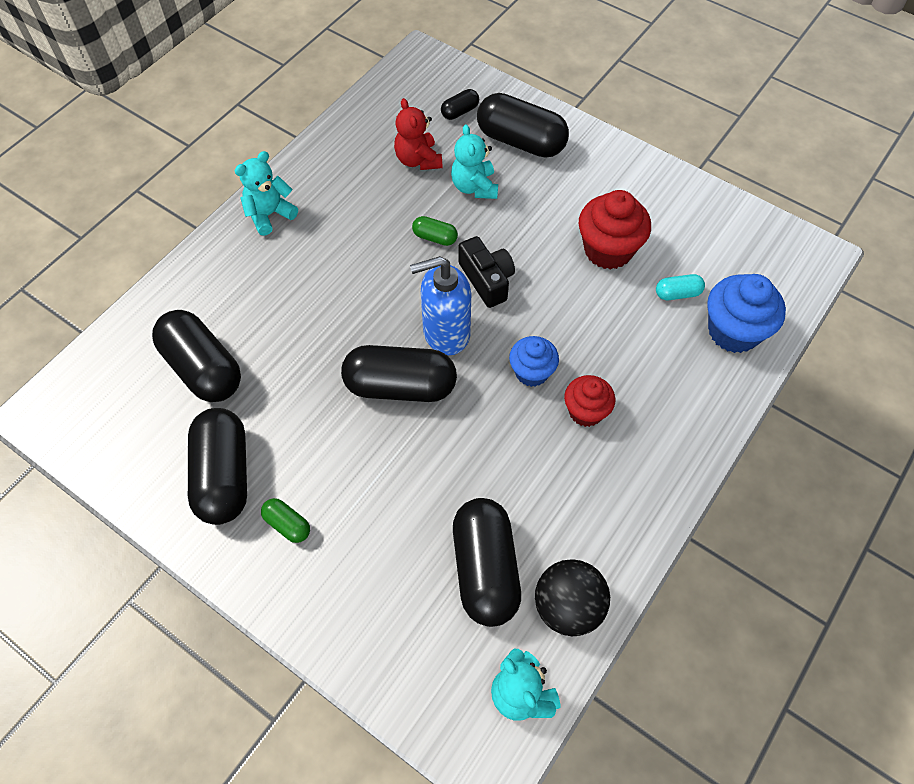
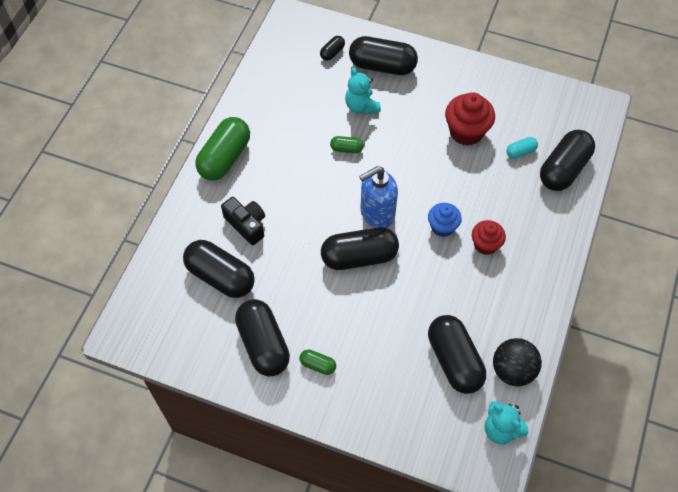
camera: 15 degrees left, 0 degrees up
turquoise teddy bear [235,151,298,236] -> green capsule [195,117,250,181]
red teddy bear [394,98,442,170] -> none
black camera [458,236,515,308] -> black camera moved to [221,197,265,245]
blue cupcake [707,274,786,353] -> black capsule [540,130,595,191]

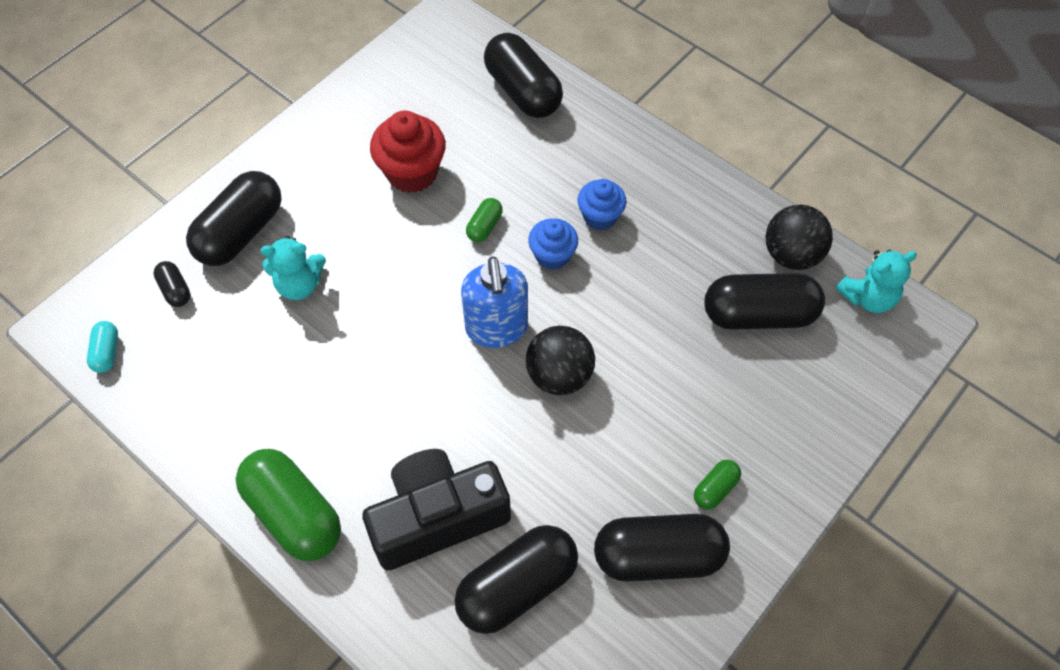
camera: 70 degrees left, 0 degrees up
black camera [221,197,265,245] -> black camera [362,449,511,571], size x1.68
black capsule [321,227,399,270] -> black ball [526,326,595,395]
green capsule [330,136,364,153] -> green capsule moved to [466,198,503,242]
red cupcake [472,220,506,255] -> blue cupcake [578,179,626,231]
turquoise capsule [506,137,538,159] -> turquoise capsule moved to [87,321,118,373]

